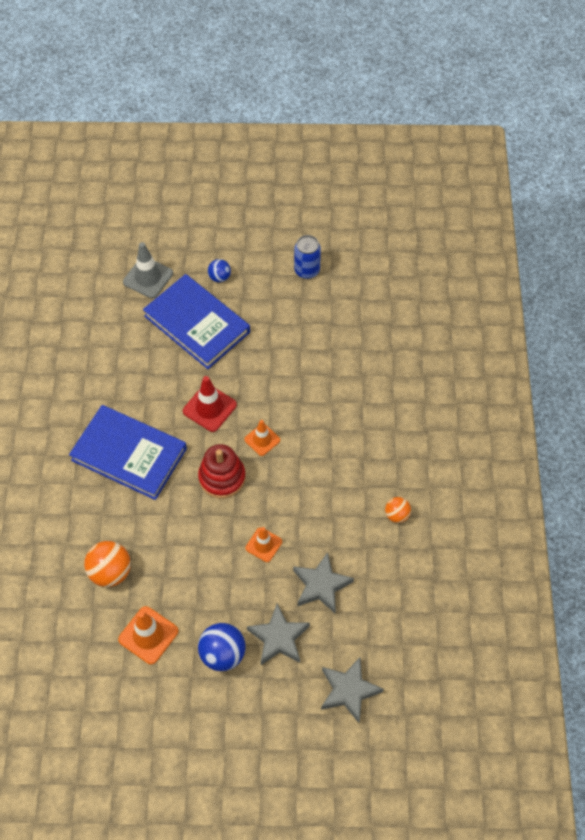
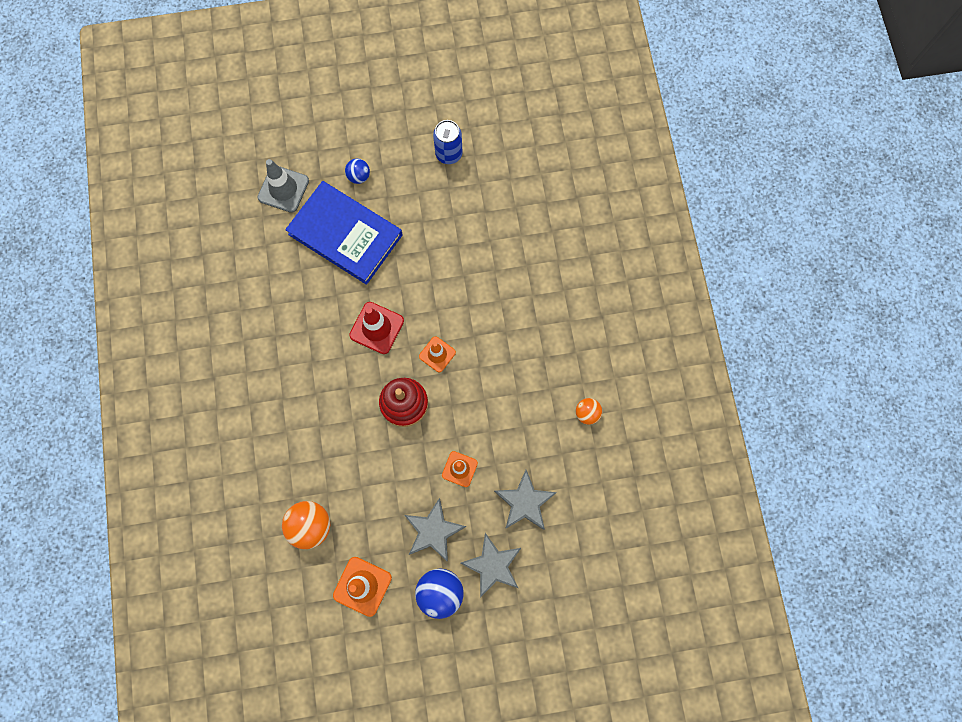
camera: 10 degrees left, 15 degrees up
blue book [69,405,187,500] -> none
grey star [321,657,384,723] -> grey star moved to [405,498,466,562]

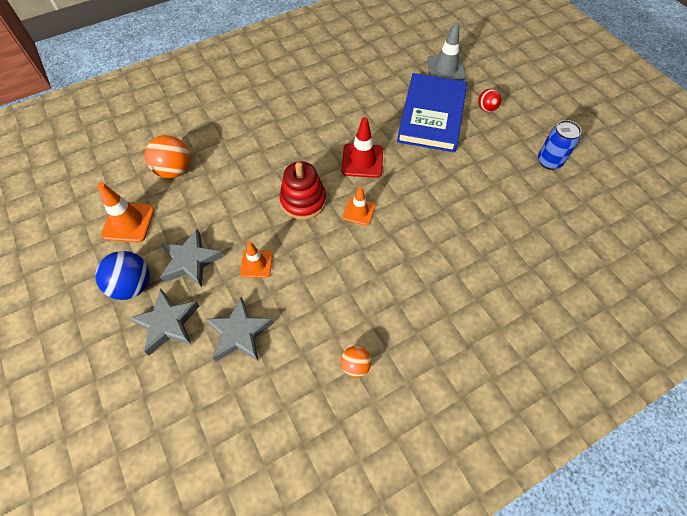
camera: 70 degrees right, 15 degrees down
blue ball [345,159,370,184] -> red ball [478,89,502,112]

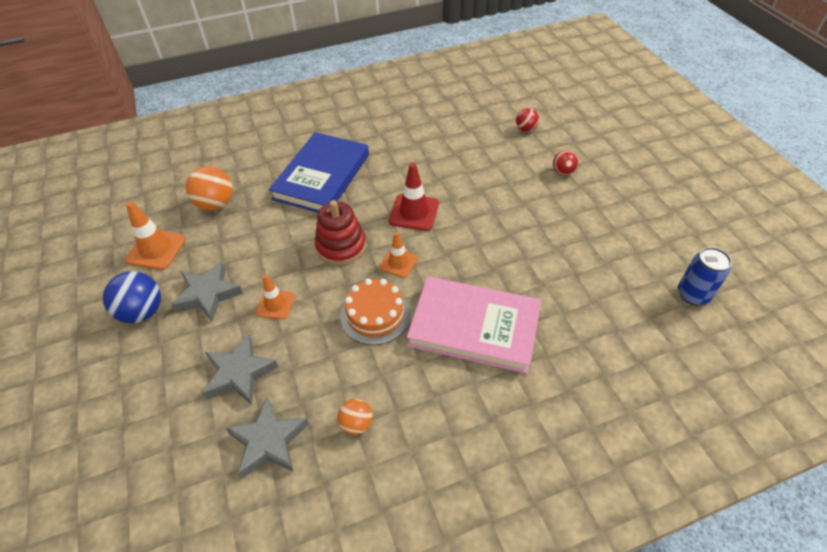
camera: 10 degrees right, 10 degrees down
grey star [129,289,199,356] -> grey star moved to [225,397,309,479]
blue book [397,73,467,152] -> blue book moved to [269,132,369,213]
grey traffic cone [427,22,466,81] -> red ball [516,108,539,132]
blue can [538,120,581,170] -> blue can moved to [678,247,732,305]
none -> orange cake [340,278,410,345]
none -> pink book [407,276,541,374]

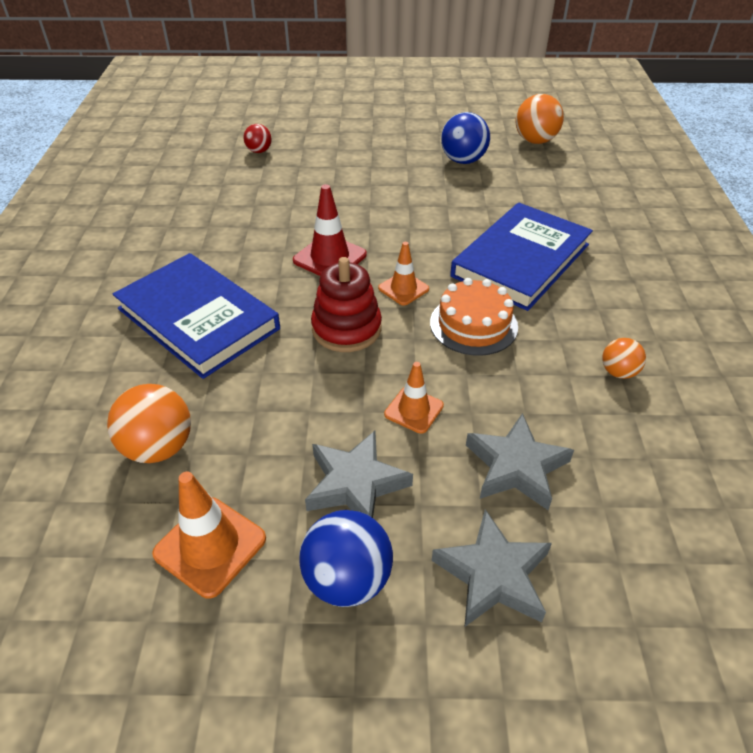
camera: 70 degrees left, 5 degrees down
grey star [225,397,309,479] -> grey star moved to [432,509,552,627]
pink book [407,276,541,374] -> blue book [450,203,593,311]
red ball [553,150,578,175] -> none
blue can [678,247,732,305] -> orange ball [515,94,564,144]
none -> blue ball [441,112,490,164]

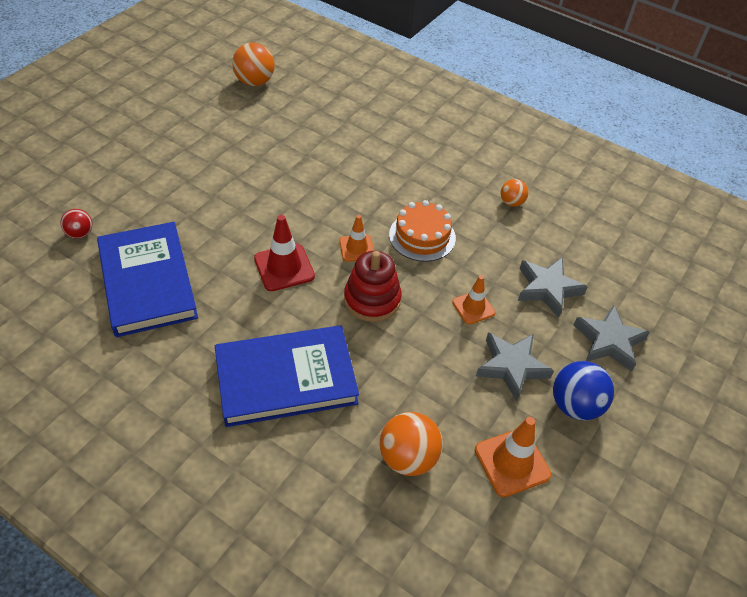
camera: 60 degrees left, 5 degrees up
blue ball [441,112,490,164] -> none
blue book [450,203,593,311] -> blue book moved to [97,222,198,337]

